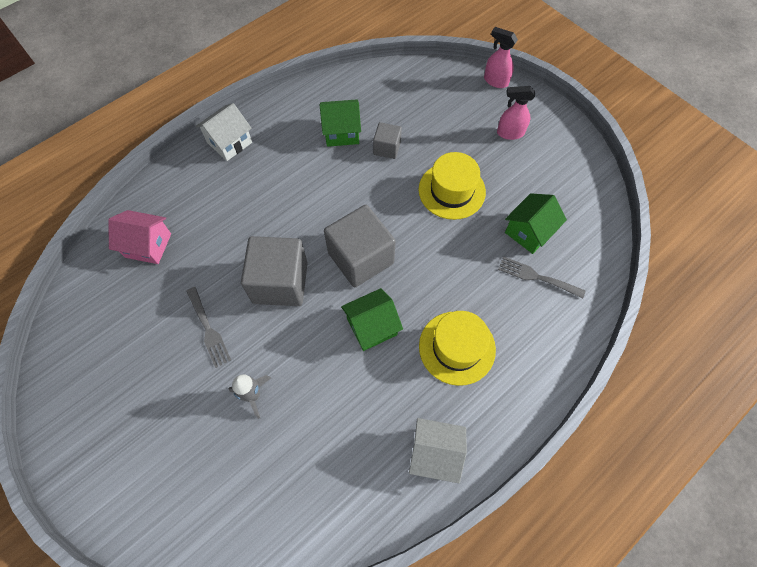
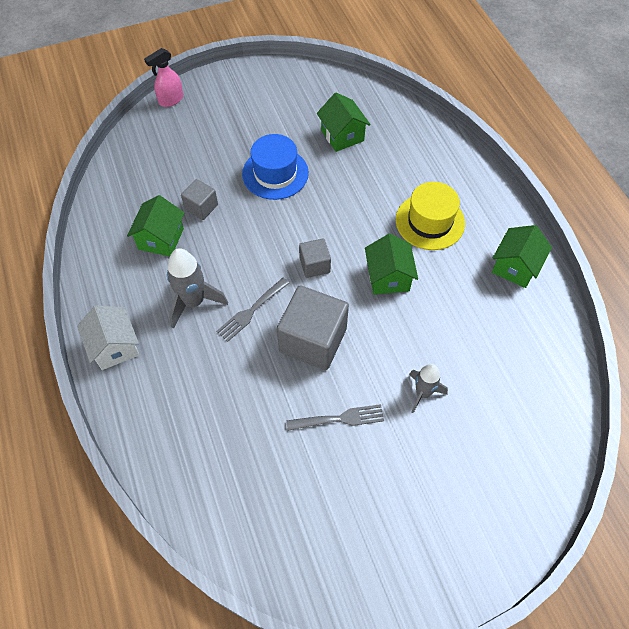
camera: 70 degrees left, 5 degrees down
pink house [108,210,171,264] -> none
grey cube [324,205,396,287] -> grey cube [299,238,331,278], size x0.52
white house [409,418,467,483] -> green house [492,225,552,288]
yellow hat [419,152,486,220] -> blue hat [242,134,309,200]
pink spray bottle [497,86,535,140] -> none
grey fork [498,256,585,299] -> grey fork moved to [216,278,290,342]
none -> grey rocket [167,248,228,329]

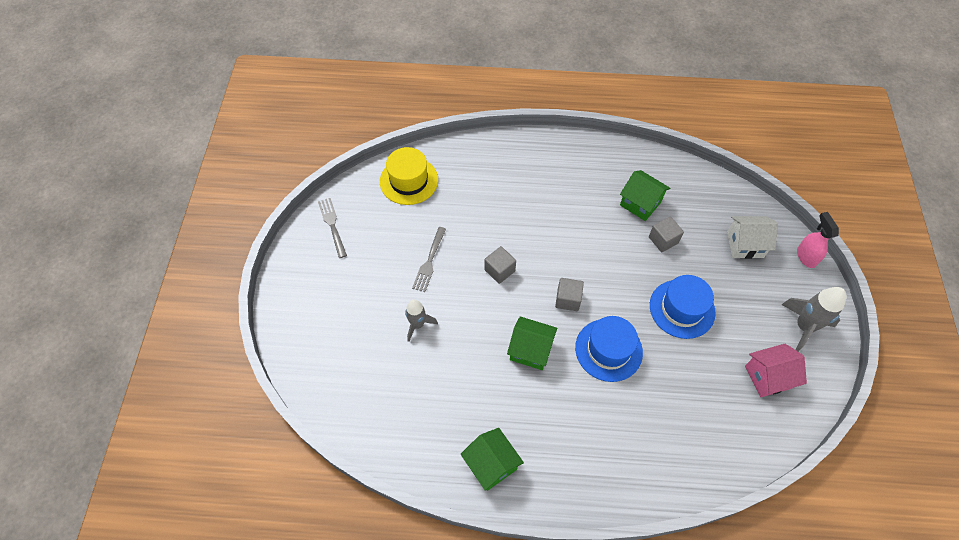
camera: 115 degrees right, 0 degrees up
white house [77,305,139,370] -> white house moved to [727,216,778,259]
grey rocket [167,248,228,329] -> grey rocket moved to [781,287,846,352]
grey fork [216,278,290,342] -> grey fork moved to [318,198,347,258]
grey cube [277,285,349,370] -> grey cube [484,246,516,284], size x0.52
green house [317,93,371,152] -> none
yellow hat [396,182,465,250] -> yellow hat moved to [380,147,438,205]
none -> blue hat [575,316,643,382]
none -> pink house [745,344,807,397]

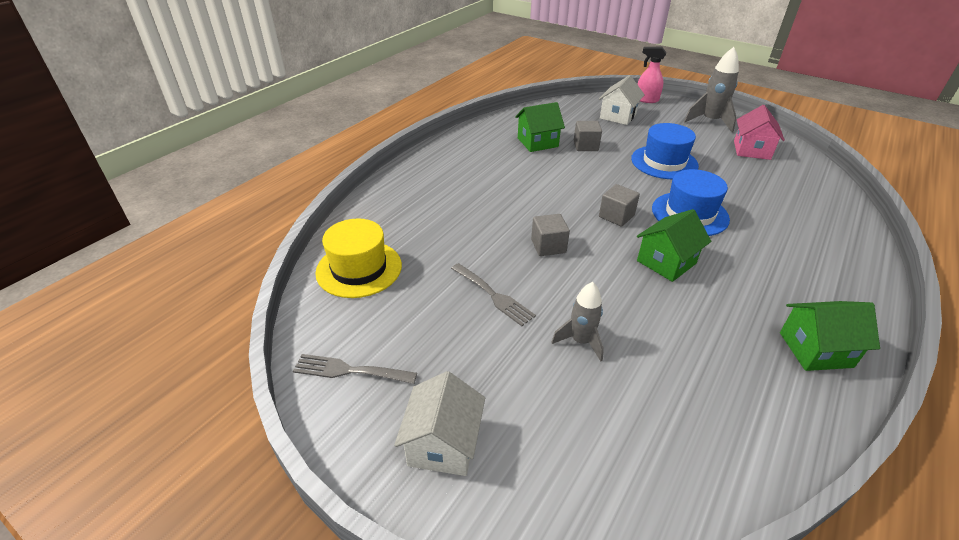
camera: 60 degrees left, 20 degrees down
none -> white house [394,371,485,476]

